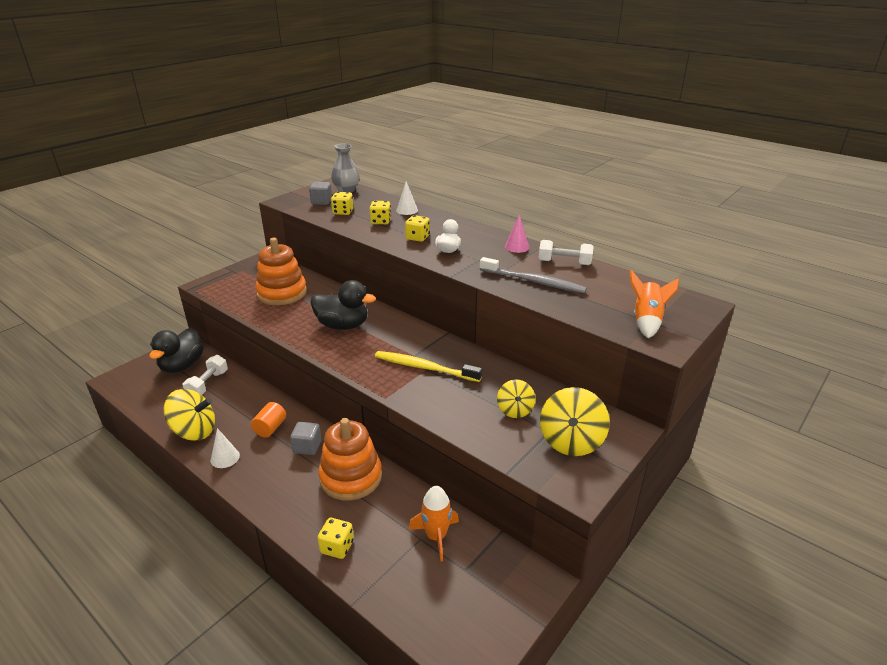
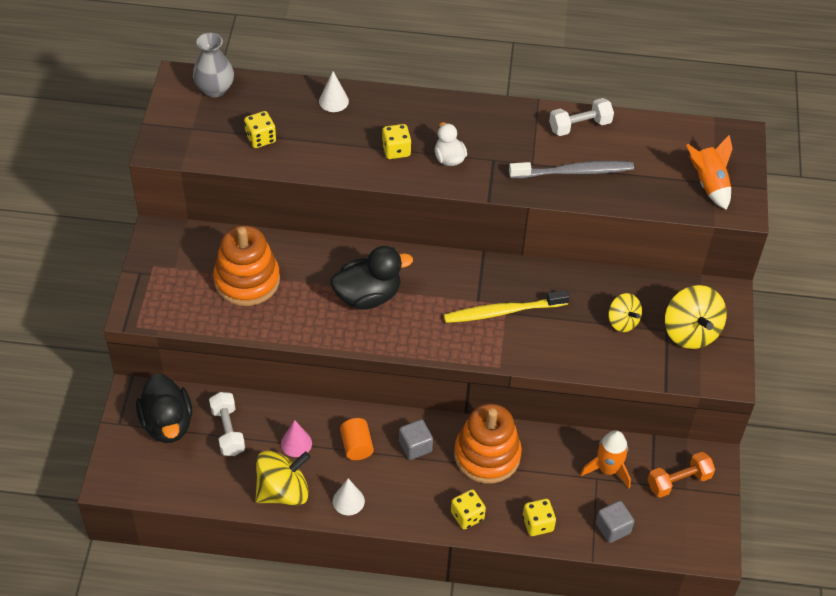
camera: 35 degrees left, 20 degrees up
grey cube [309,182,332,205] -> grey cube moved to [596,501,634,543]
yellow dice [370,201,391,224] -> yellow dice moved to [451,489,486,529]
pink cone [505,215,529,253] -> pink cone moved to [281,420,312,457]
none -> orange dumbbell [648,452,715,498]

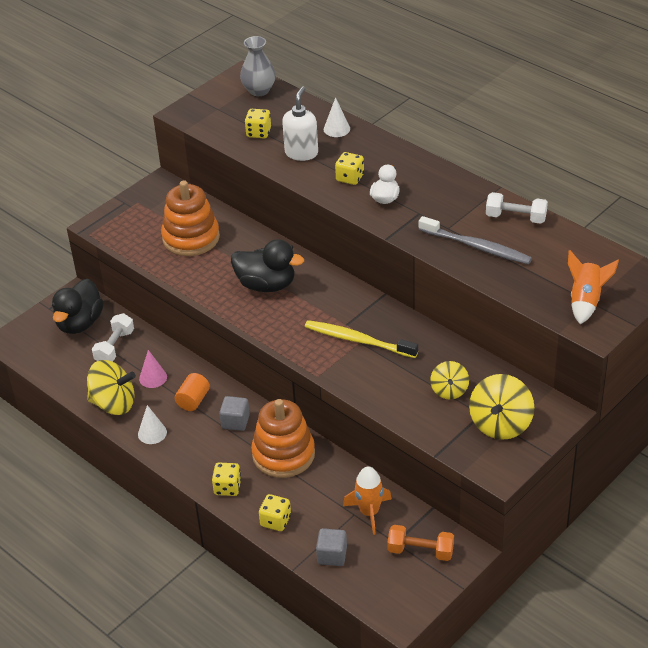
camera: 40 degrees right, 10 degrees down
none -> white soap dispenser [282,86,318,161]

